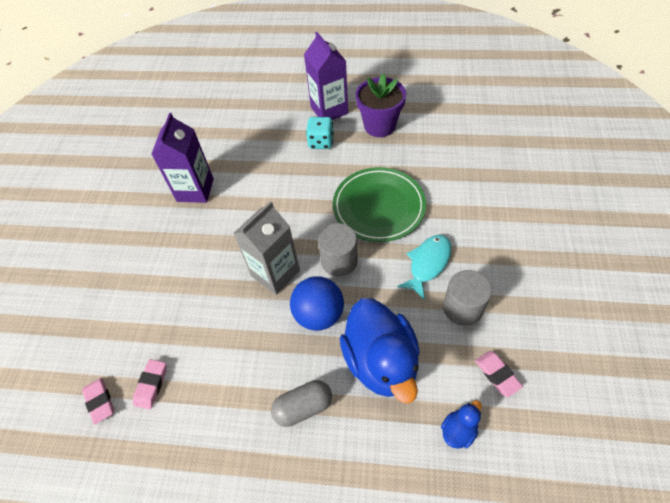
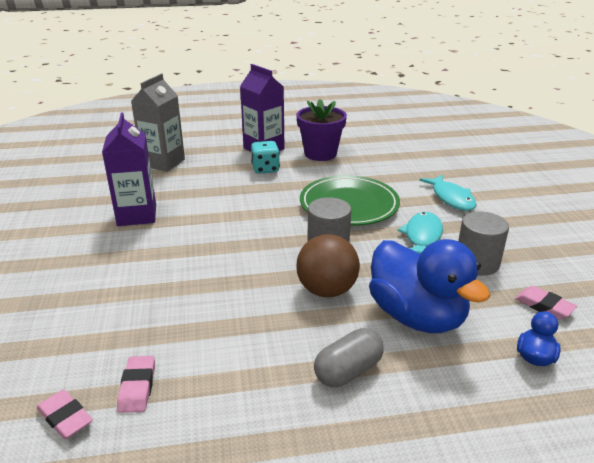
camera: 20 degrees left, 25 degrees down
grey carton [233,201,300,295] -> grey carton moved to [131,74,185,172]
blue ball [290,277,344,331] -> brown ball [297,234,360,298]
none -> turquoise fish [419,175,477,211]

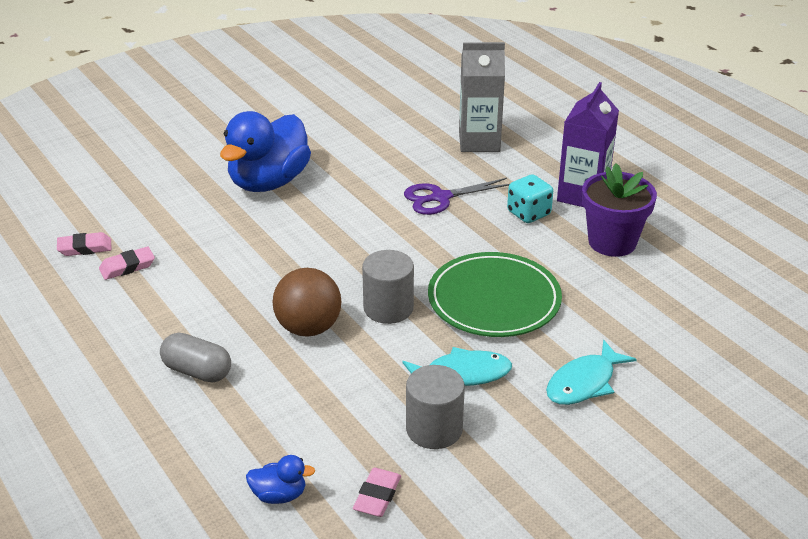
camera: 65 degrees right, 5 degrees up
pink eraser [37,389,93,439] -> pink eraser turned 60 degrees clockwise [57,232,111,256]
purple carton [102,113,156,226] -> none
blue duck [369,239,490,333] -> blue duck moved to [220,111,311,192]
none -> purple scissors [404,178,510,215]

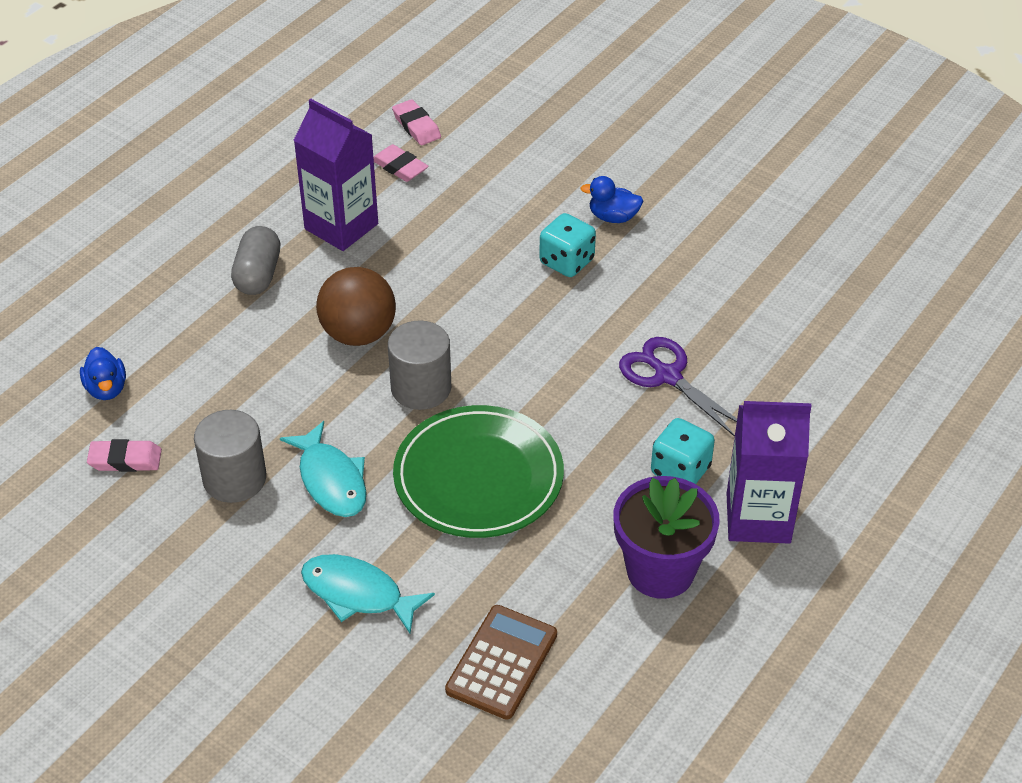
camera: 70 degrees right, 10 degrees up
blue duck [220,111,311,192] -> blue duck [581,176,643,223], size x0.42
grey carton [459,42,505,152] -> none
none -> purple carton [294,99,378,251]
none -> brown calculator [445,605,557,720]
none -> turquoise dice [539,213,596,277]

